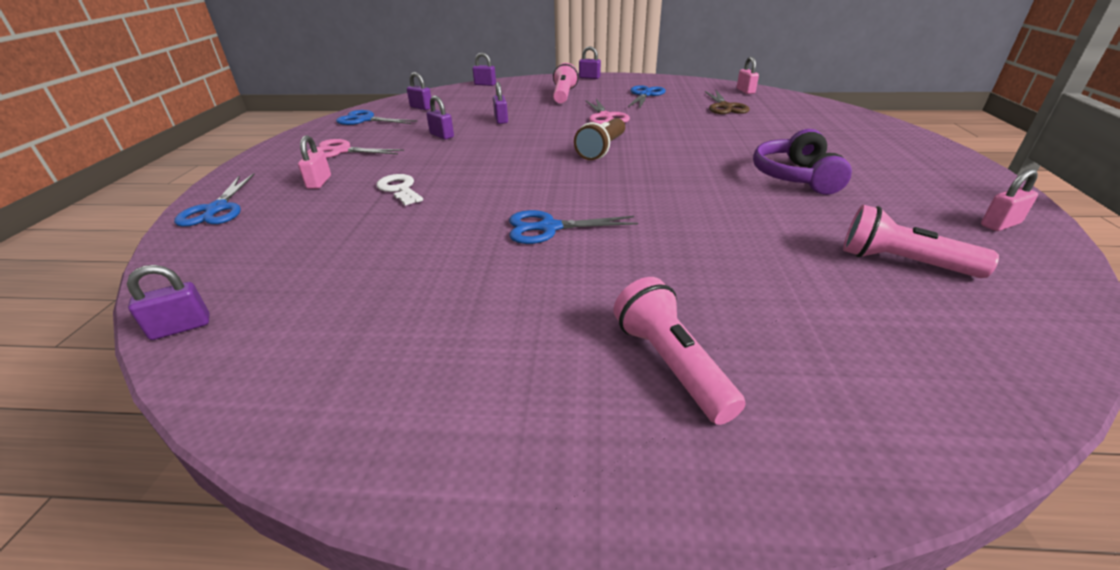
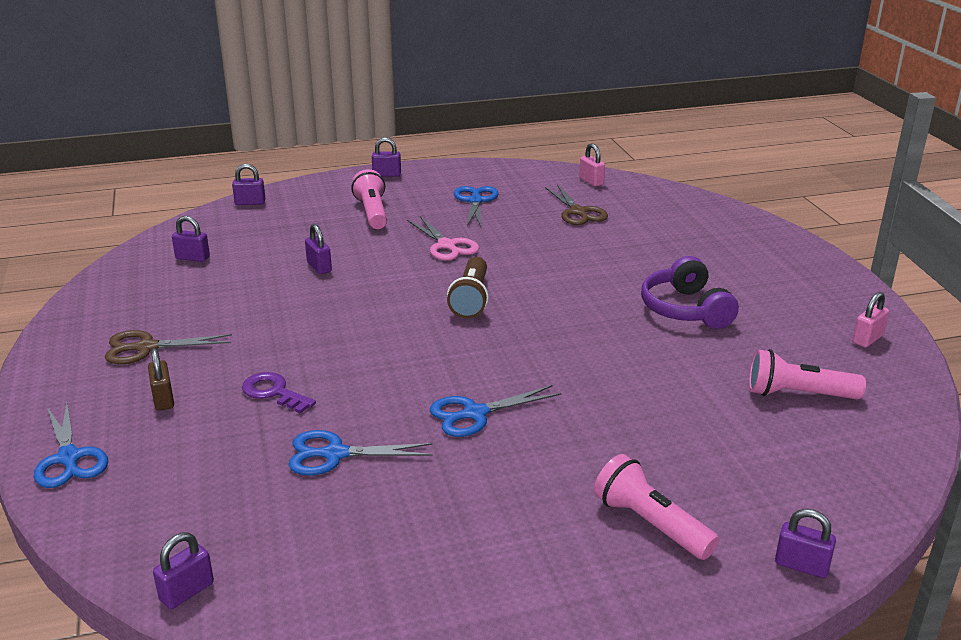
camera: 20 degrees left, 5 degrees down
pink padlock [298,135,331,189] -> brown padlock [148,348,174,411]
pink scissors [307,139,404,158] -> brown scissors [105,330,232,364]
blue scissors [336,110,417,125] -> blue scissors moved to [288,430,433,475]
white key [376,174,423,206] -> purple key [242,372,316,414]
purple padlock [426,96,454,140] -> purple padlock moved to [775,509,836,578]

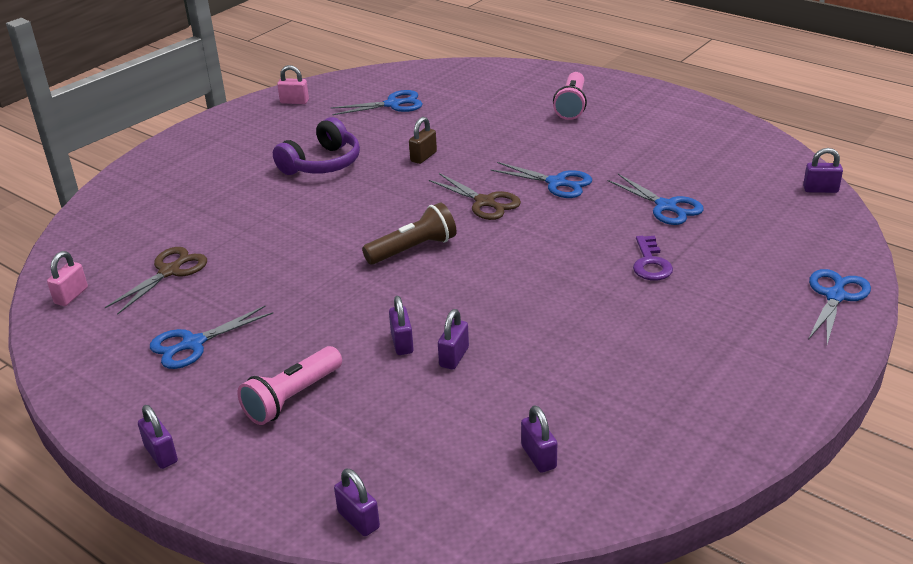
camera: 125 degrees left, 5 degrees up
brown scissors [105,330,232,364] -> brown scissors moved to [429,173,521,220]
brown padlock [148,348,174,411] -> brown padlock moved to [409,117,437,164]
pink scissors [407,216,479,261] -> none
pink flashlight [749,349,866,400] -> blue scissors [331,90,422,115]
purple padlock [775,509,836,578] -> purple padlock moved to [389,296,414,355]

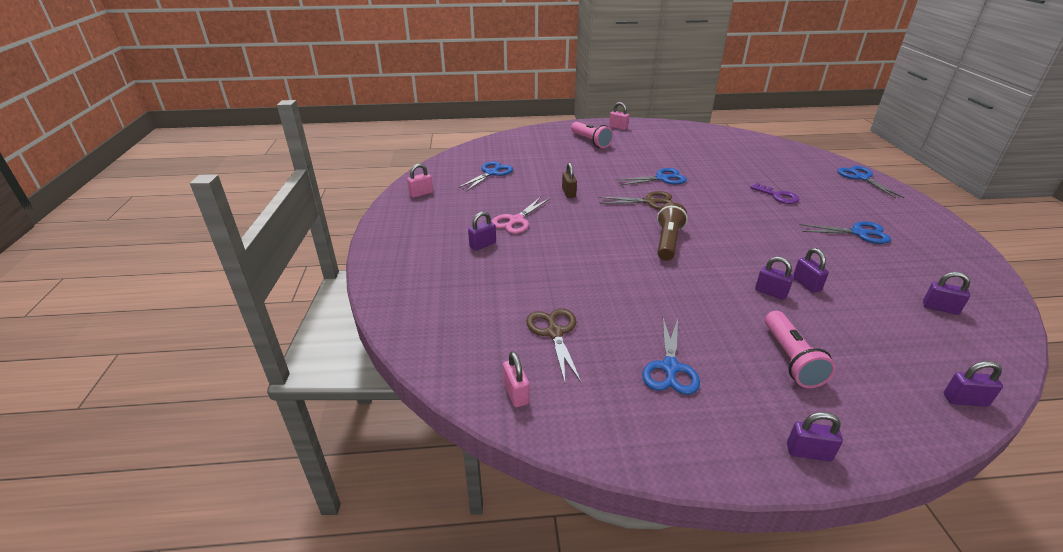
camera: 45 degrees left, 0 degrees up
purple headphones [273,117,360,175] -> pink scissors [491,197,550,234]
blue scissors [608,174,704,225] -> blue scissors moved to [799,221,891,244]
purple padlock [803,148,843,193] -> purple padlock moved to [468,211,496,251]
none -> pink padlock [609,102,629,130]

